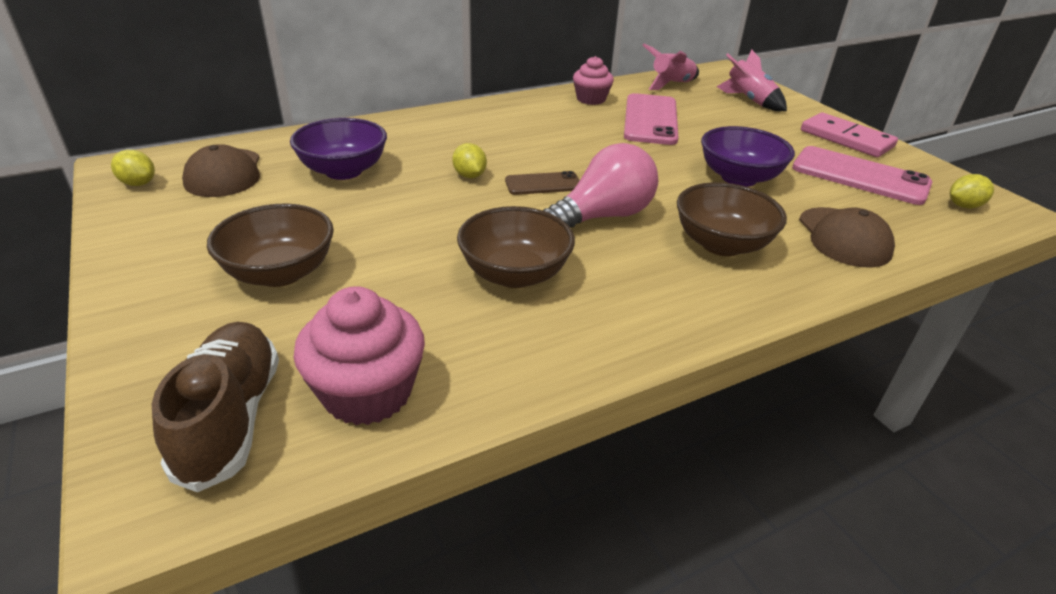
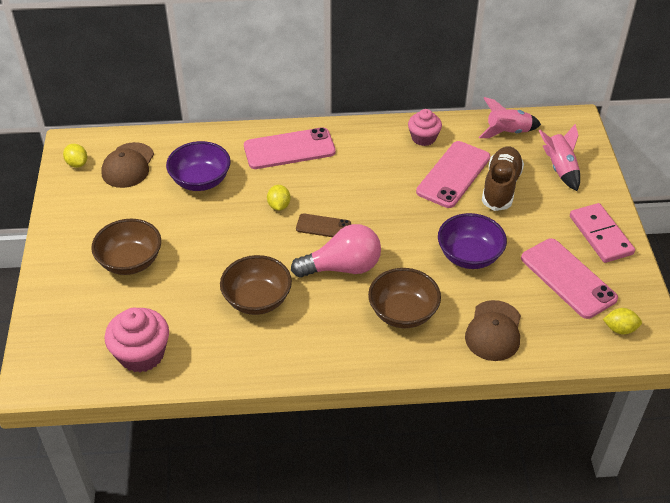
camera: 25 degrees right, 10 degrees up
brown shoe [152,322,279,492] -> brown shoe moved to [482,147,524,211]
none -> pink phone [244,127,336,169]

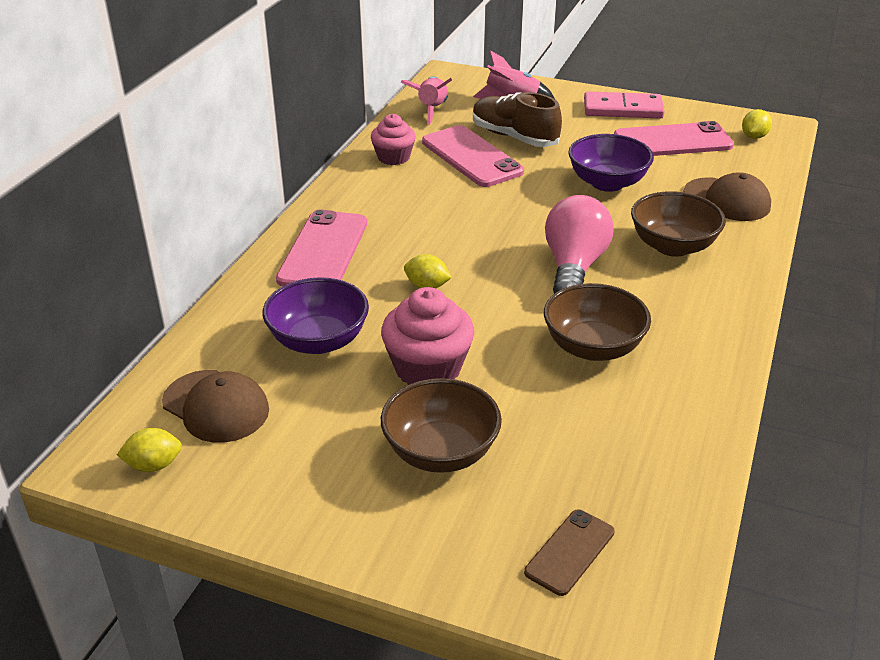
camera: 65 degrees left, 10 degrees down
pink cupcake [105,308,169,372] -> pink cupcake moved to [381,287,474,385]
brown phone [296,213,351,237] -> brown phone moved to [524,509,614,596]

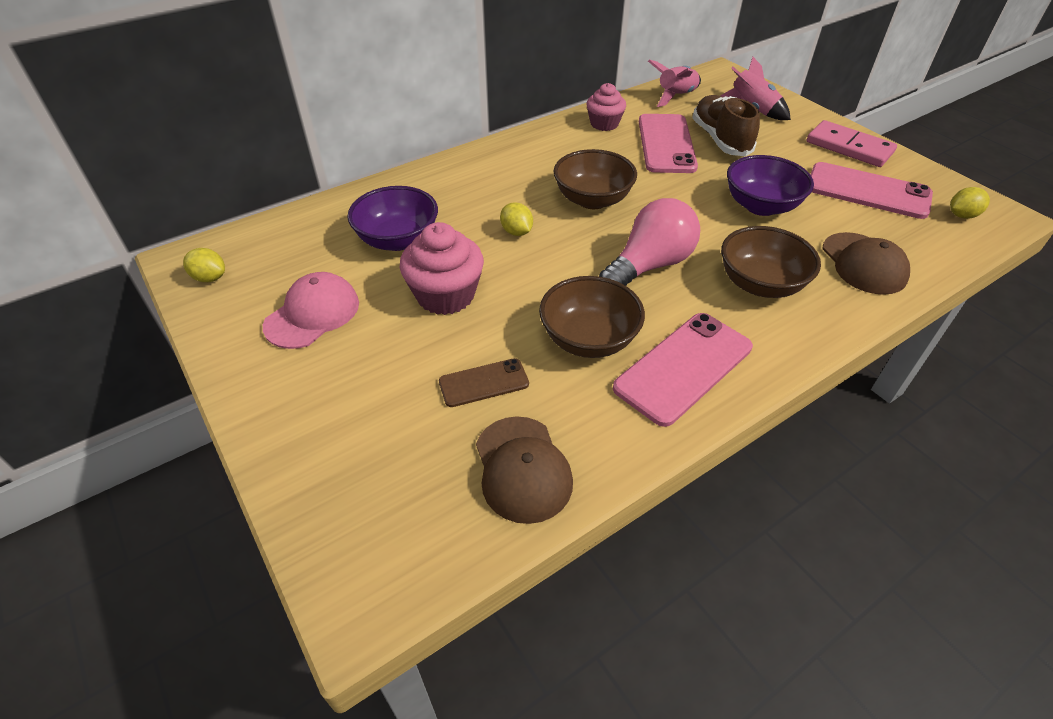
camera: 35 degrees right, 10 degrees up
brown cap [162,370,269,443] -> brown cap moved to [476,416,573,524]
pink phone [276,210,367,286] -> pink phone moved to [613,313,753,427]
brown bowl [381,378,502,473] -> brown bowl moved to [554,149,637,209]
brown phone [524,509,614,596] -> brown phone moved to [439,358,529,407]
none -> pink cap [263,272,359,349]

